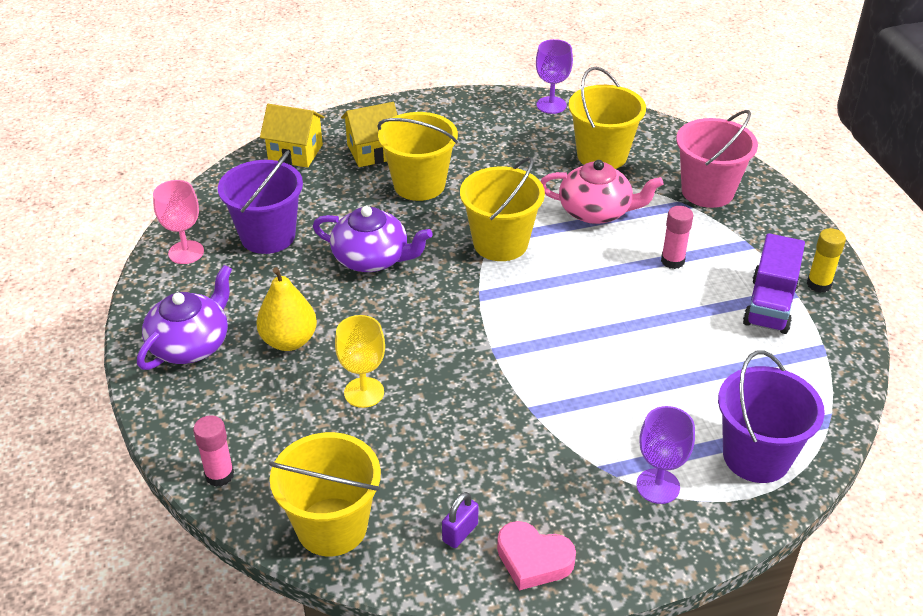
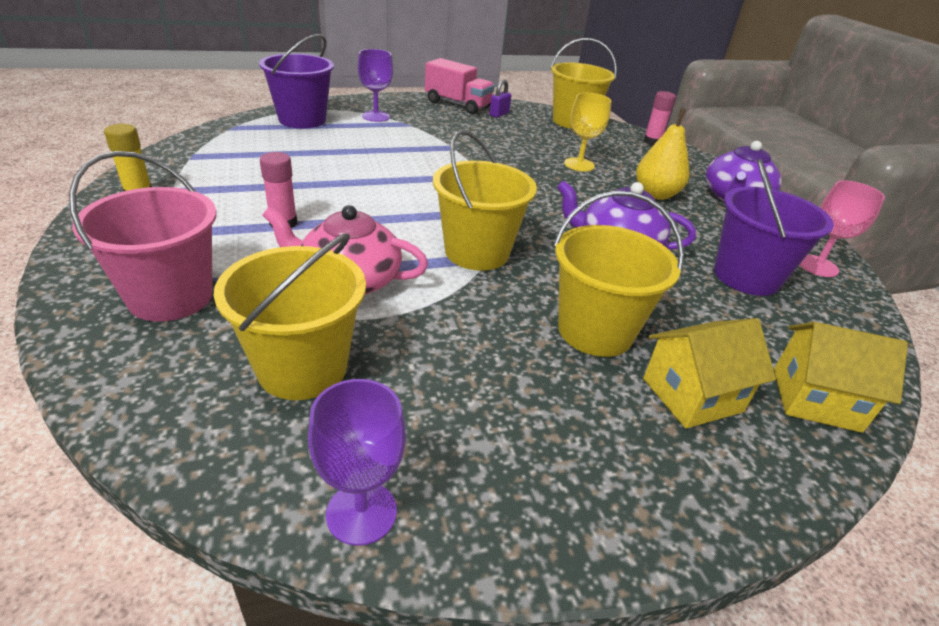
camera: 175 degrees right, 5 degrees down
pink heart [497,521,576,590] -> pink truck [425,58,495,114]
purple truck [743,233,805,334] -> none

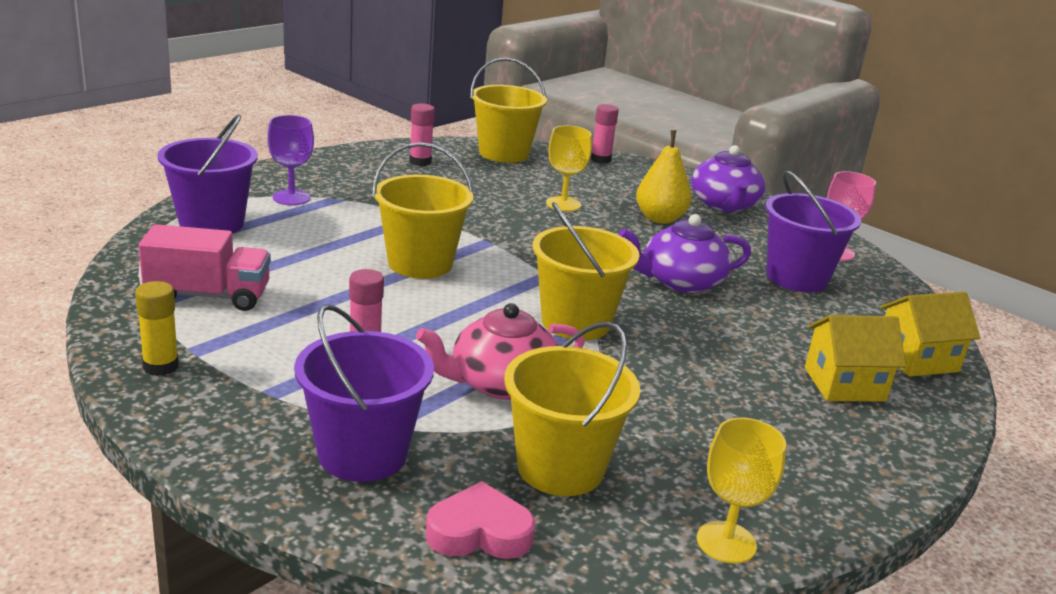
camera: 30 degrees left, 10 degrees down
pink bucket [69,151,217,321] -> purple bucket [294,304,434,482]
purple goblet [308,379,406,546] -> yellow goblet [697,417,786,564]
pink truck [425,58,495,114] -> pink truck moved to [139,224,271,311]
purple padlock [489,79,511,118] -> pink glue stick [409,103,435,166]
yellow bucket [554,191,684,357] -> yellow bucket moved to [372,142,474,279]
yellow house [643,318,776,429] -> yellow house turned 45 degrees clockwise [805,315,906,402]
none -> pink heart [426,481,535,559]

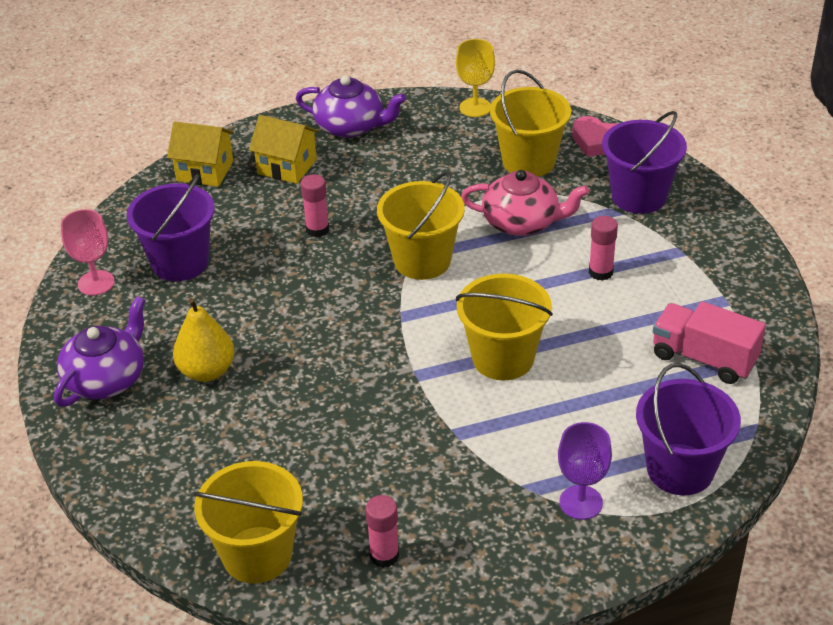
camera: 145 degrees left, 15 degrees up
yellow glue stick [135,281,179,376] -> none
yellow goblet [546,125,592,211] -> none
pink glue stick [590,104,619,164] -> pink glue stick moved to [301,174,329,237]
purple teapot [619,214,751,293] -> purple teapot moved to [295,75,406,138]

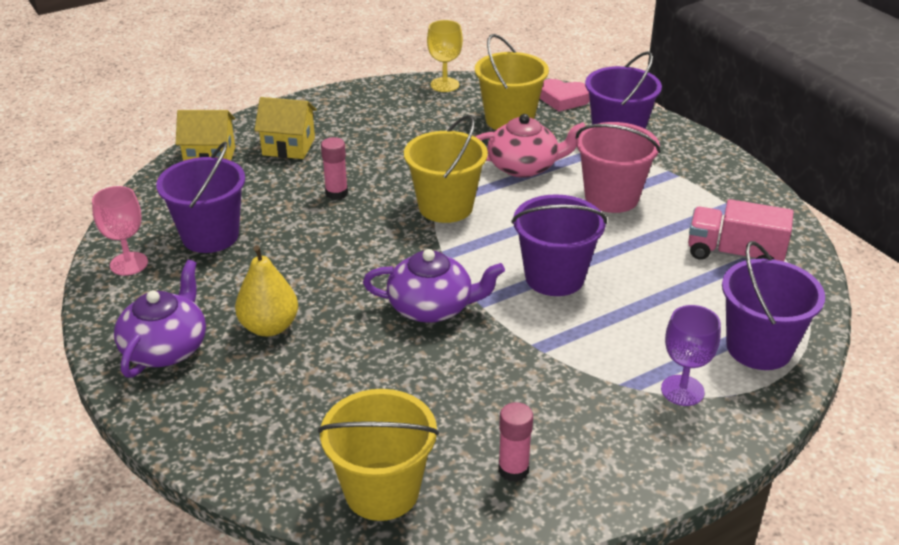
camera: 15 degrees left, 5 degrees down
purple teapot [295,75,406,138] -> purple teapot moved to [363,249,505,323]
yellow bucket [456,274,553,380] -> purple bucket [511,194,607,296]
pink glue stick [589,216,618,281] -> pink bucket [576,122,661,213]

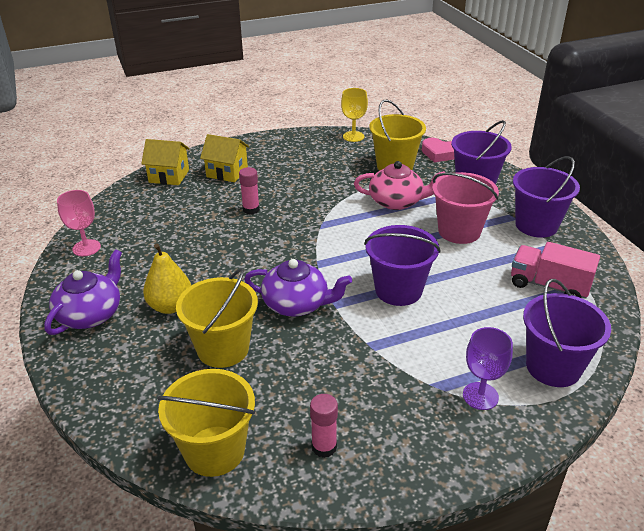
camera: 10 degrees right, 0 degrees up
purple bucket [156,142,245,253] -> purple bucket moved to [513,156,580,238]
yellow bucket [404,115,488,223] -> yellow bucket moved to [176,268,258,368]

